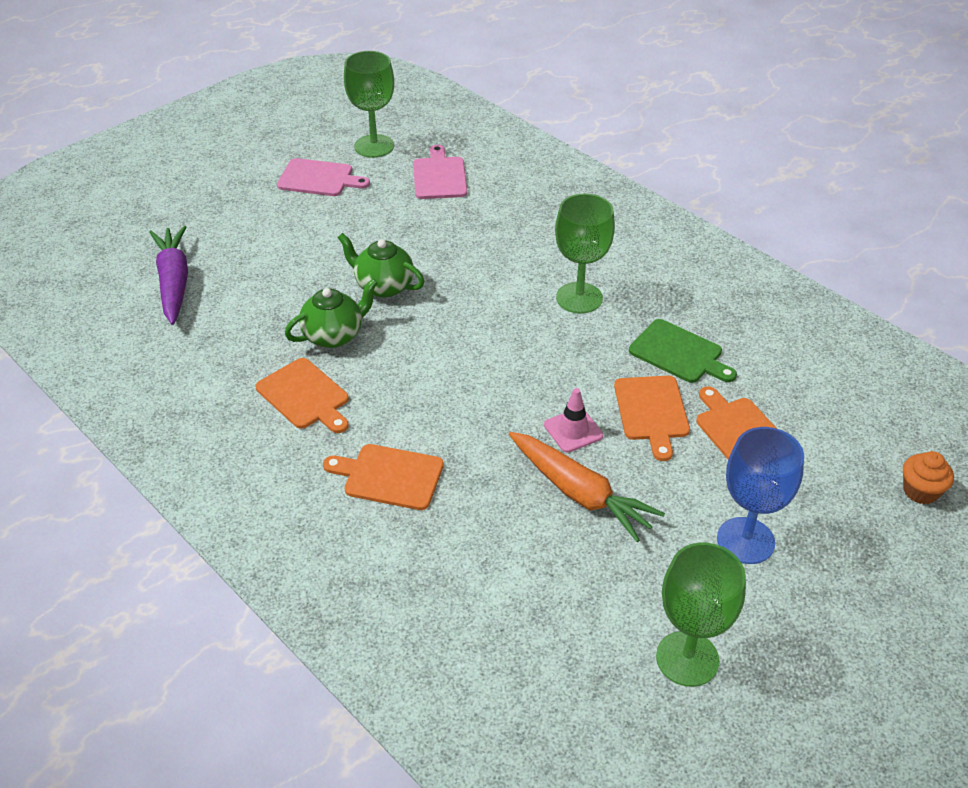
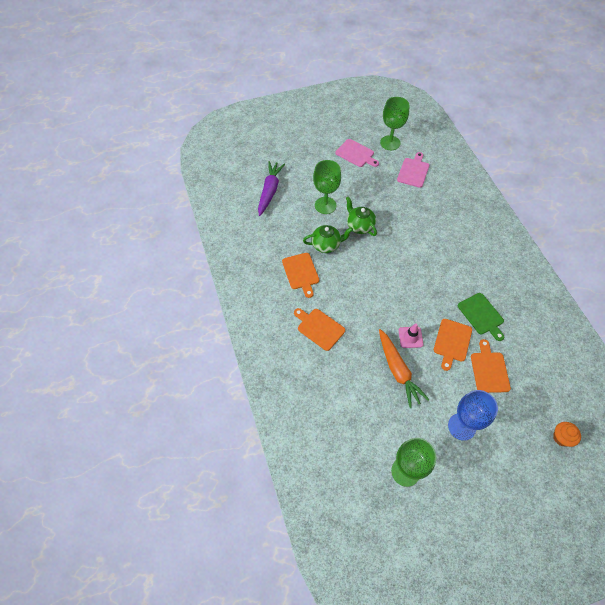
camera: 25 degrees right, 15 degrees up
green goblet [555,194,615,314] -> green goblet moved to [313,160,341,214]

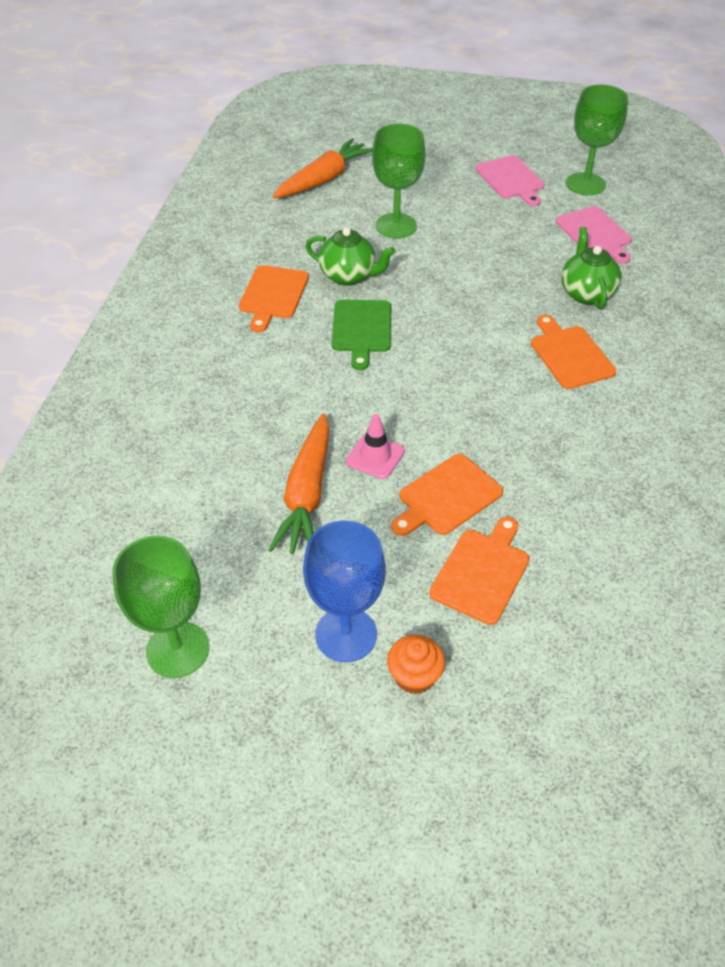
camera: 30 degrees right, 10 degrees down
purple carrot [258,161,285,216] -> orange carrot [273,138,373,198]
orange cutting board [294,308,345,351] -> orange cutting board moved to [531,315,616,389]
green teapot [346,196,377,236] -> green teapot moved to [561,227,621,309]
pink cutting board [397,152,429,188] -> pink cutting board turned 105 degrees clockwise [556,206,632,264]
green cutting board [458,293,504,341] -> green cutting board moved to [332,299,391,370]
orange cupcake [553,422,581,447] -> orange cupcake moved to [387,635,445,694]

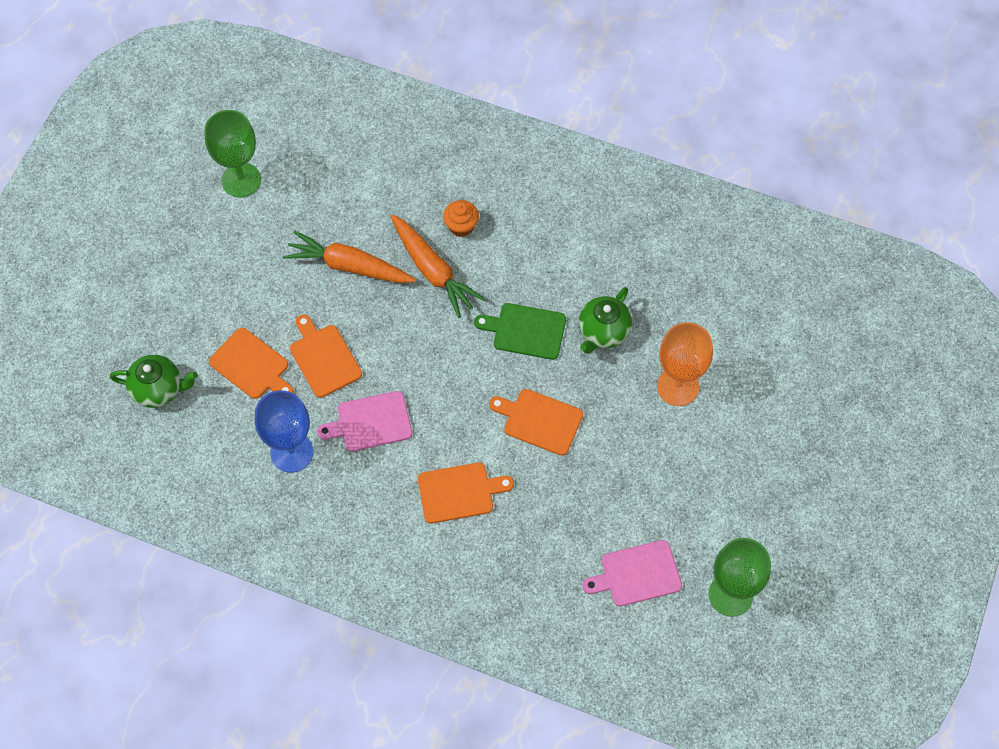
camera: 100 degrees right, 15 degrees up
orange cutting board [239,265,309,332] -> orange cutting board moved to [489,389,583,455]
orange carrot [273,138,373,198] -> orange carrot moved to [390,214,485,318]
blue goblet [303,520,386,662] -> blue goblet moved to [255,390,313,473]
pink traffic cone [346,414,405,479] -> none
green goblet [372,124,425,238] -> orange goblet [657,322,713,406]
orange cupcake [387,635,445,694] -> orange cupcake moved to [443,200,479,237]
pink cutting board [476,155,544,206] -> pink cutting board moved to [317,391,412,451]
green teapot [561,227,621,309] -> green teapot moved to [110,355,198,408]

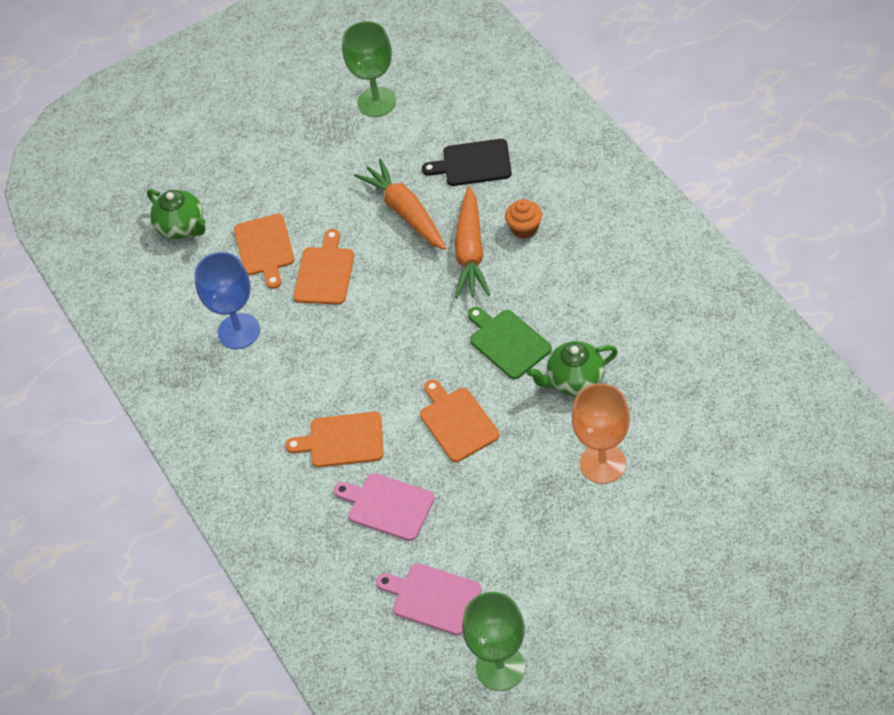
camera: 45 degrees right, 10 degrees down
pink cutting board [317,391,412,451] -> pink cutting board moved to [334,473,435,541]
orange cutting board [418,463,514,523] -> orange cutting board turned 150 degrees clockwise [285,412,384,467]
none -> black cutting board [422,139,512,186]

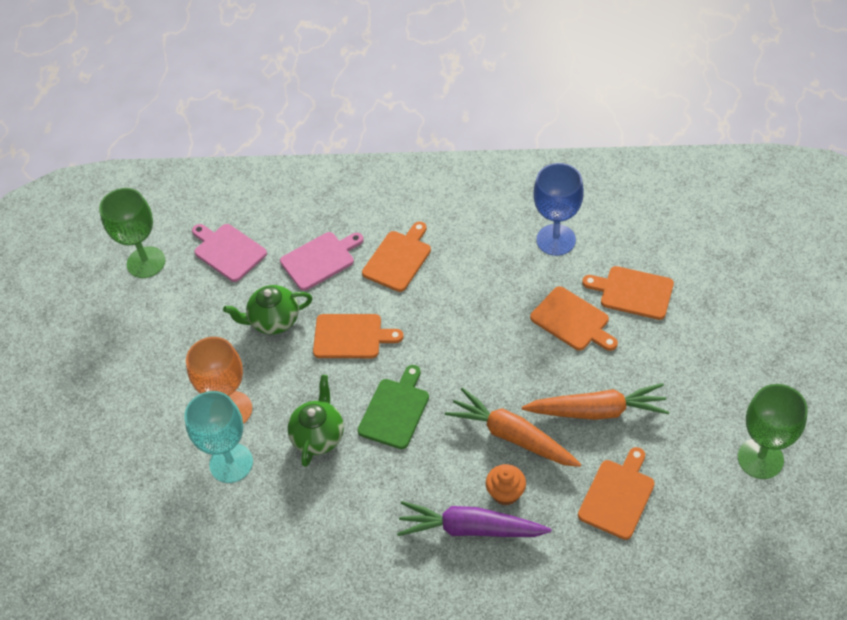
camera: 120 degrees right, 0 degrees up
green teapot [147,189,206,239] -> green teapot moved to [223,285,312,335]
pink cutting board [376,563,482,635] -> pink cutting board turned 105 degrees counterclockwise [192,224,267,282]
black cutting board [422,139,512,186] -> orange cutting board [578,447,655,540]
green cutting board [468,307,552,379] -> green cutting board turned 60 degrees counterclockwise [358,365,429,449]
none -> turquoise goblet [184,391,253,483]
none -> purple carrot [397,501,552,537]

